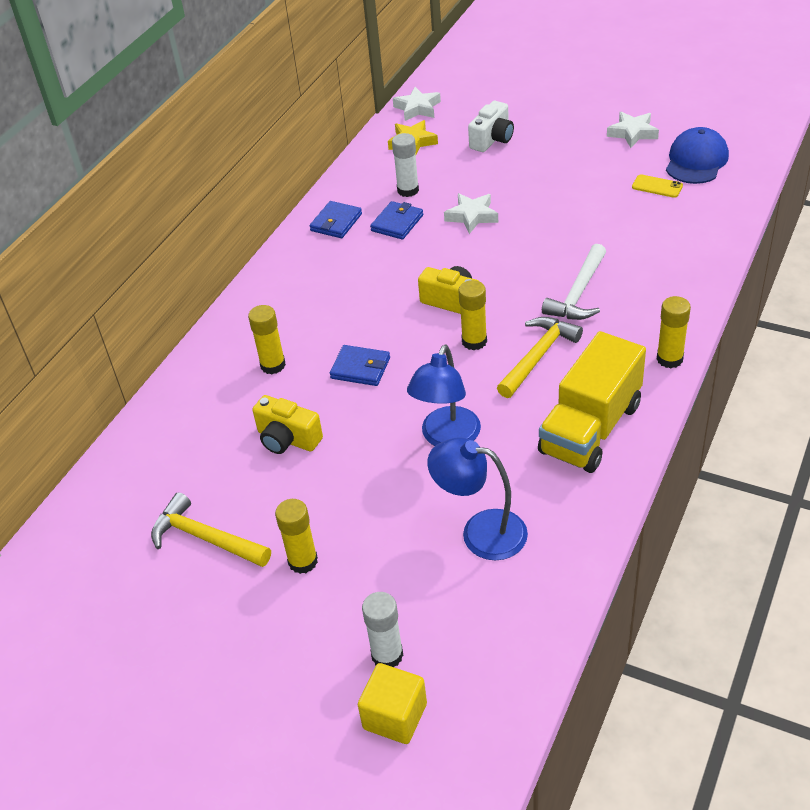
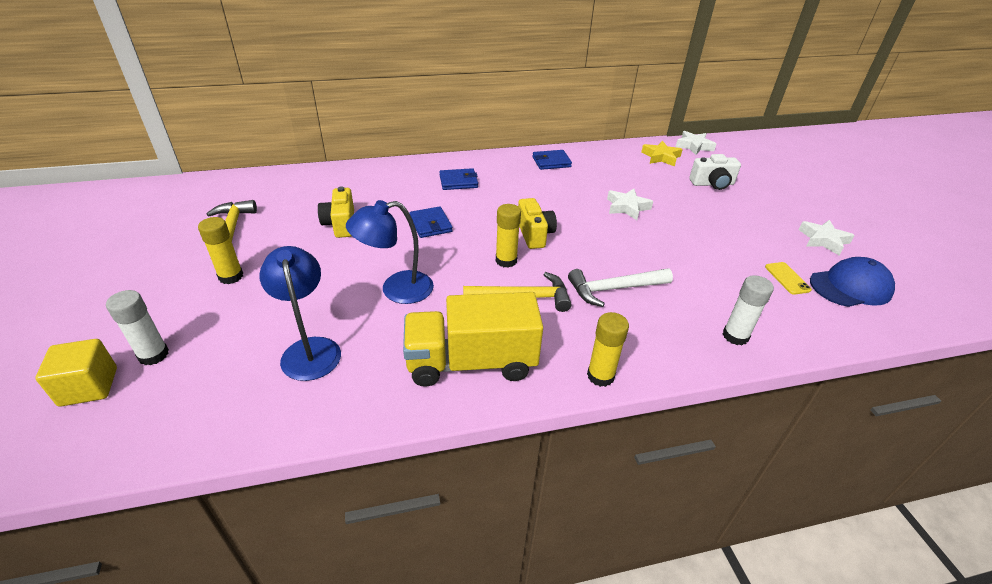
camera: 45 degrees right, 5 degrees down
yellow glue stick [248,305,286,374] -> none
blue wallet [370,201,423,240] -> blue wallet moved to [440,168,478,190]
white glue stick [392,133,419,197] -> white glue stick moved to [723,275,774,345]

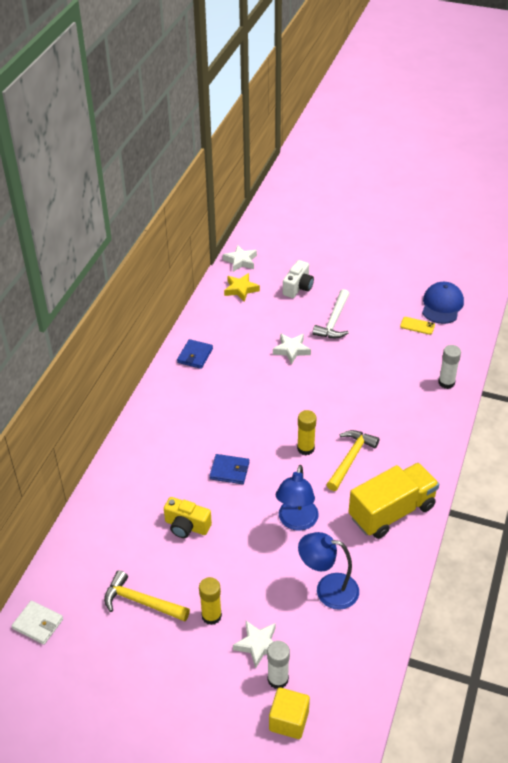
camera: 55 degrees left, 5 degrees up
yellow truck [403,292,543,387] -> yellow truck turned 150 degrees counterclockwise [349,463,439,539]
blue wallet [440,168,478,190] -> none
yellow camera [518,198,557,249] -> none
white hammer [568,268,673,307] -> white hammer moved to [312,289,350,338]
yellow glue stick [587,312,629,387] -> none
white star [799,220,855,255] -> white star moved to [233,621,276,668]
none -> white wallet [12,601,63,645]

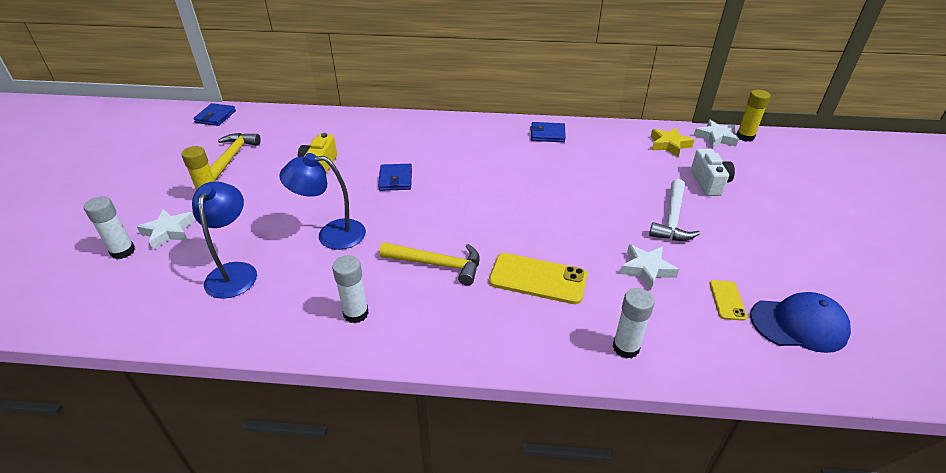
camera: 75 degrees right, 5 degrees down
white wallet [12,601,63,645] -> blue wallet [193,103,236,126]
yellow cube [269,688,310,739] -> none
white star [273,333,311,364] -> white star moved to [620,244,679,290]
white camera [283,260,314,298] -> white camera turned 105 degrees counterclockwise [691,149,735,196]
yellow glue stick [297,410,316,455] -> yellow glue stick moved to [736,90,770,141]
white hammer [312,289,350,338] -> white hammer turned 75 degrees counterclockwise [649,179,701,241]
yellow truck [349,463,439,539] -> white glue stick [332,255,369,324]
none -> yellow phone [489,253,587,304]

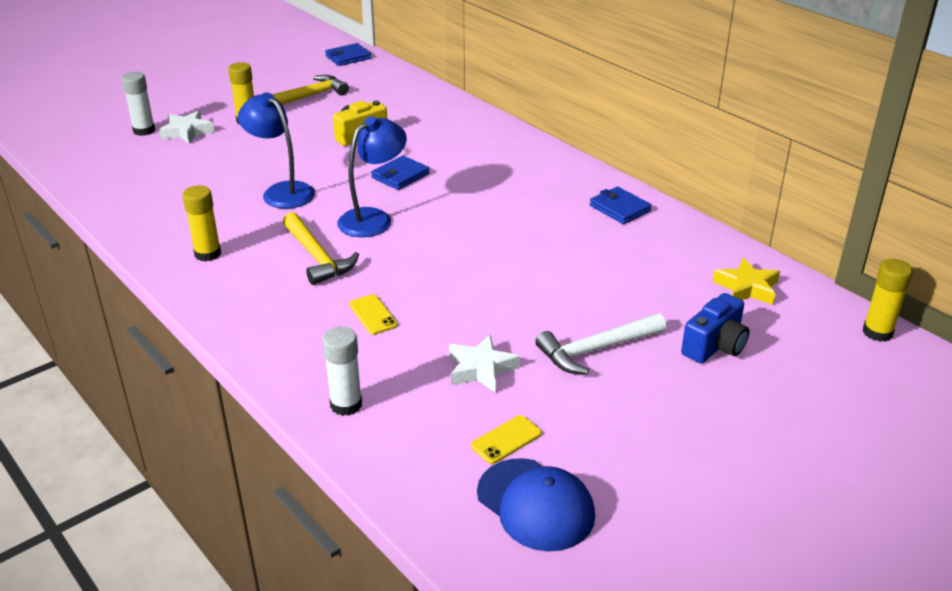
camera: 45 degrees right, 5 degrees down
blue lamp [192,181,257,299] -> blue lamp moved to [337,116,407,237]
white glue stick [332,255,369,324] -> yellow glue stick [182,186,221,262]
yellow phone [489,253,587,304] -> yellow phone [349,294,398,335], size x0.53
white camera [691,149,735,196] -> blue camera [681,293,750,363]
white star [694,120,739,148] -> none

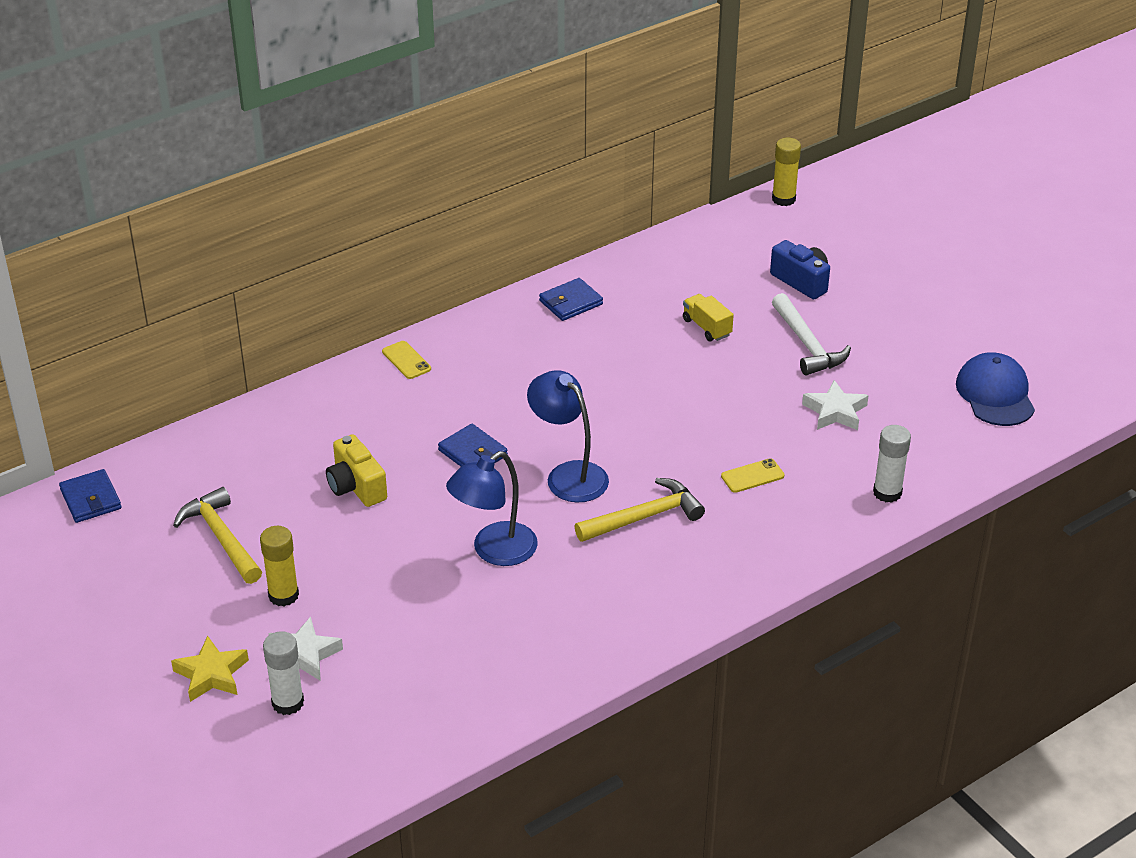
camera: 85 degrees left, 5 degrees up
yellow glue stick [182,186,221,262] -> none
yellow phone [471,415,542,464] -> yellow phone moved to [382,341,431,379]
blue cap [477,458,595,552] -> blue cap turned 60 degrees counterclockwise [956,352,1035,426]
yellow star [713,258,780,305] -> yellow star moved to [171,636,249,702]
none -> yellow truck [683,294,734,341]

